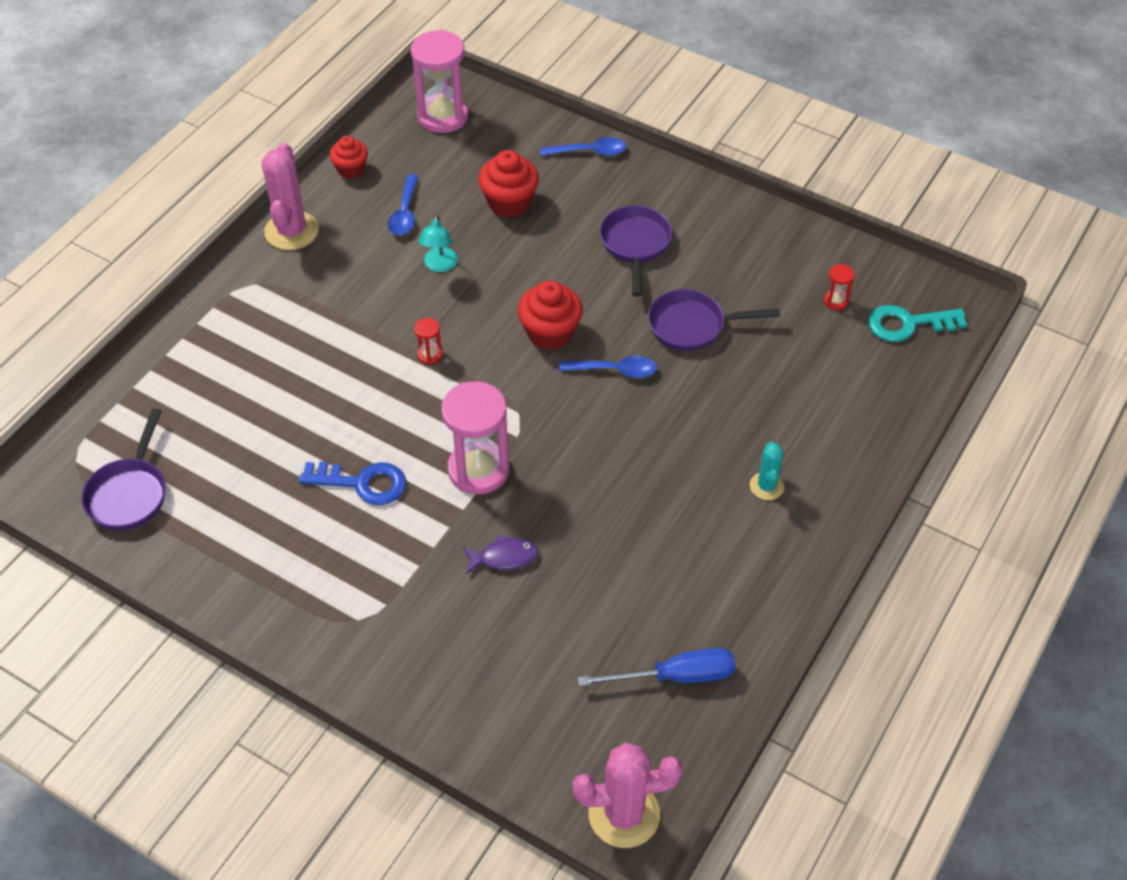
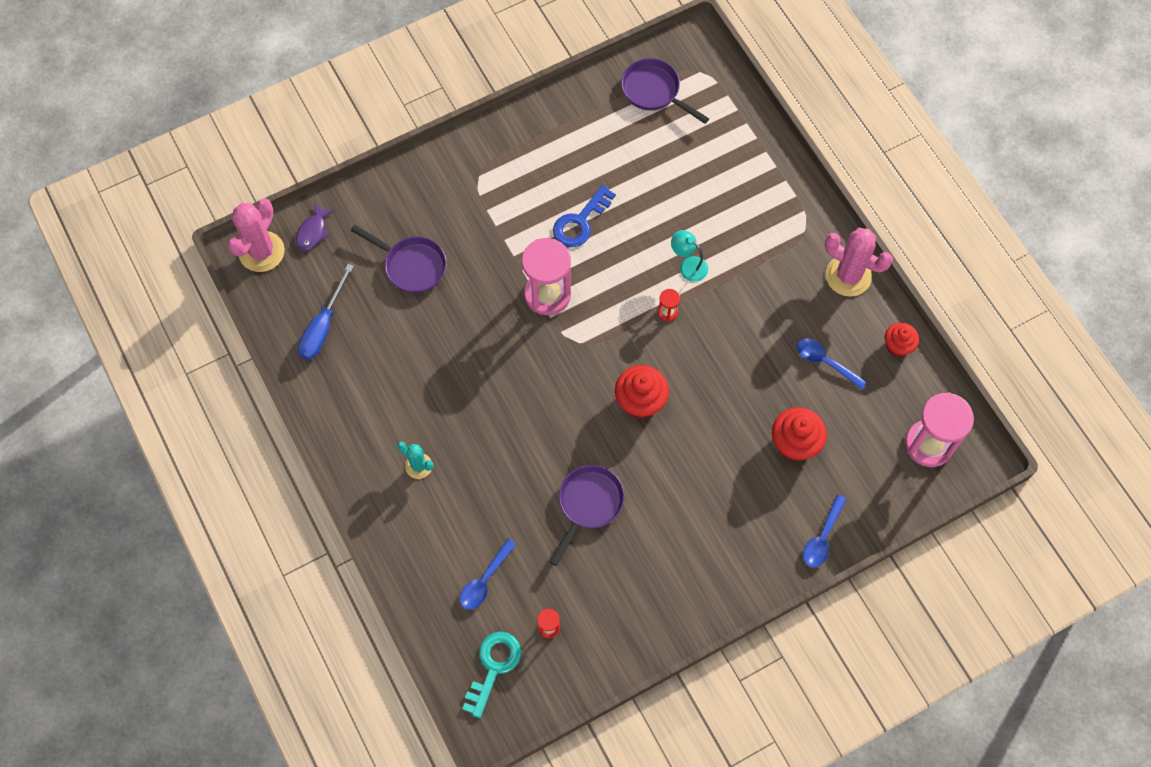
camera: 120 degrees right, 15 degrees up
turquoise lamp [419,215,458,272] -> turquoise lamp moved to [671,230,708,282]
purple fish [463,534,538,574] -> purple fish moved to [296,203,335,251]
blue spoon [559,356,657,378] -> blue spoon moved to [460,539,517,610]
purple pan [600,205,672,296] -> purple pan moved to [351,225,447,293]

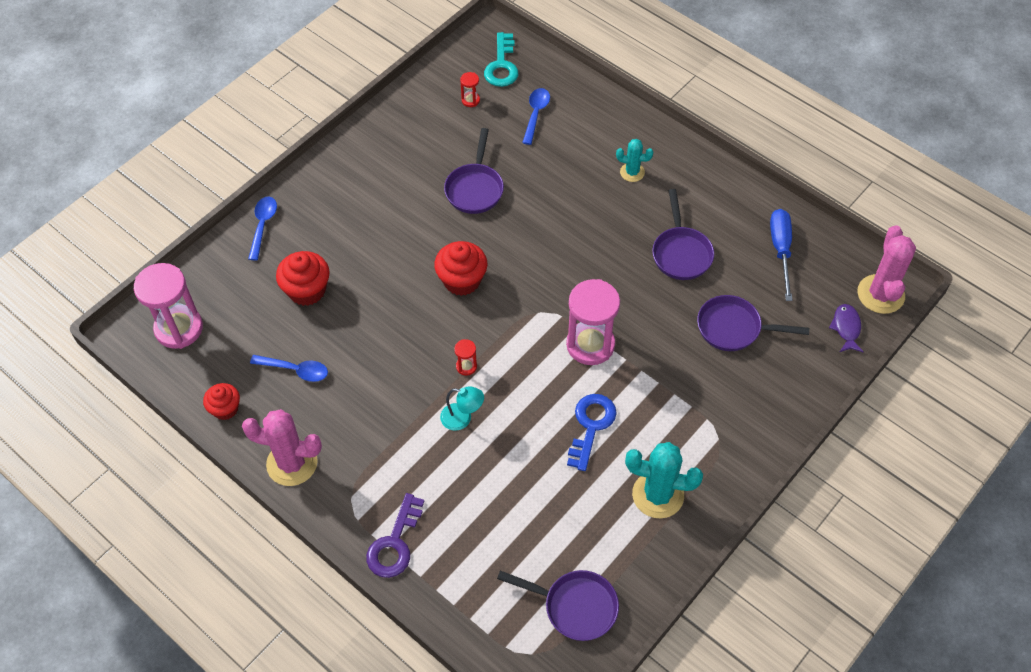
camera: 160 degrees right, 10 degrees down
none -> purple key [366,493,424,578]
none -> turquoise cactus [625,442,703,518]
none -> purple pan [652,189,714,280]

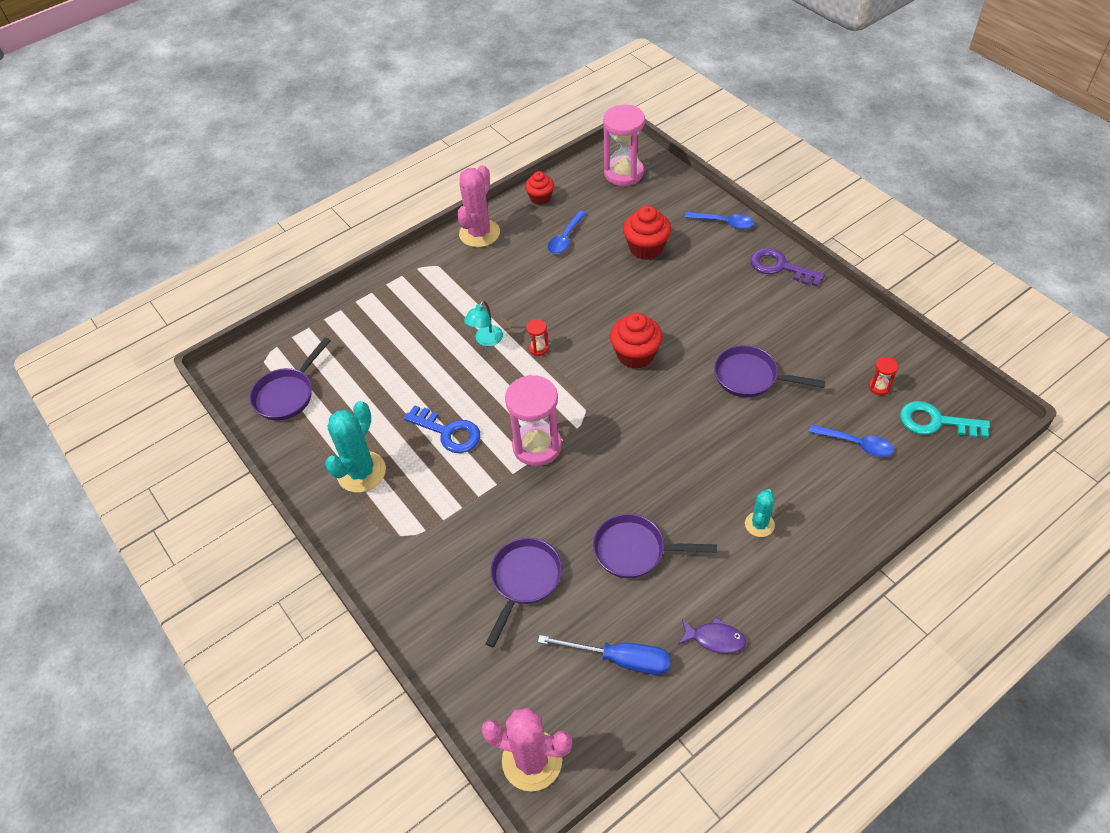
camera: 105 degrees right, 5 degrees down
purple key [366,493,424,578] -> purple key moved to [750,248,825,287]
purple fish [829,304,864,352] -> purple fish moved to [678,617,746,654]

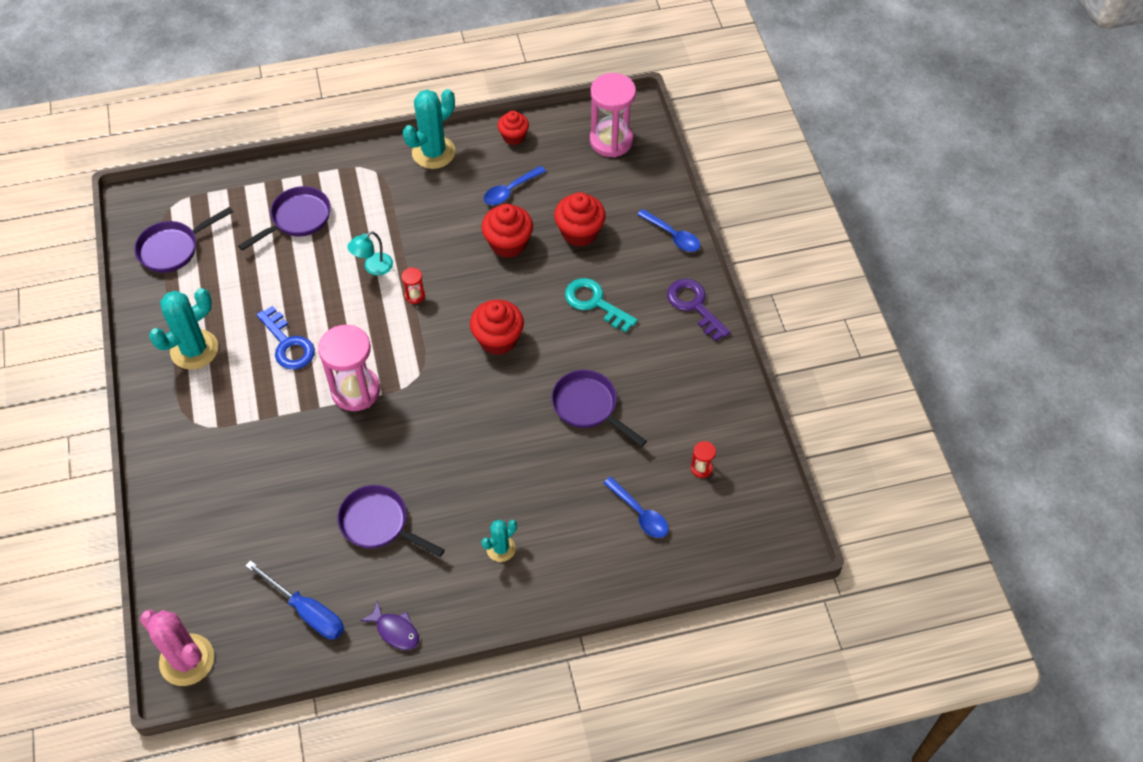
camera: 20 degrees right, 5 degrees up
pink cactus [457,165,500,247] -> turquoise cactus [403,89,455,169]
purple pan [485,538,562,647] -> purple pan moved to [238,186,331,251]
turquoise key [900,401,990,438] -> turquoise key moved to [565,278,638,332]
none -> red cupcake [481,204,533,258]

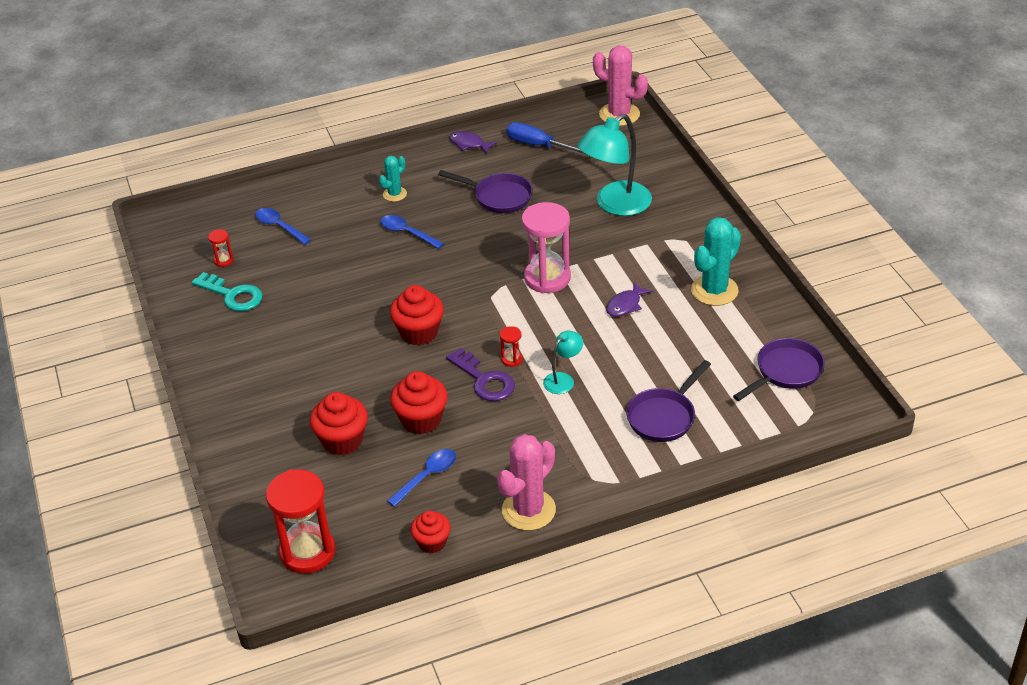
camera: 175 degrees right, 15 degrees down
blue key [257,306,315,370] -> purple fish [606,282,652,317]
turquoise cactus [403,89,455,169] -> pink cactus [497,434,556,531]
purple pan [551,370,647,447] -> none
turquoise key [565,278,638,332] -> turquoise key moved to [192,272,263,311]
pink hourglass [590,73,636,158] -> red hourglass [266,469,335,574]
blue spoon [637,209,700,252] -> blue spoon moved to [381,215,444,249]
purple key [667,279,731,342] -> purple key moved to [446,348,515,401]
none -> turquoise lamp [577,114,652,216]

